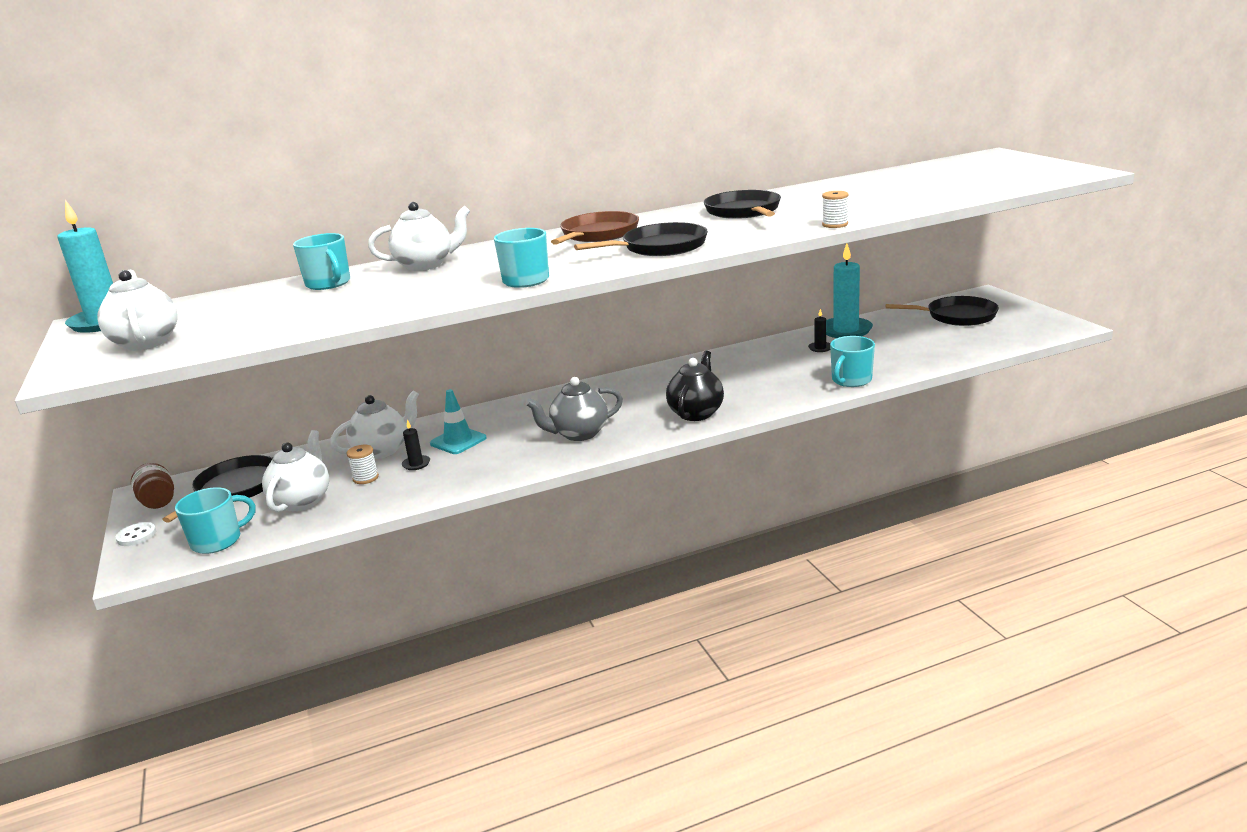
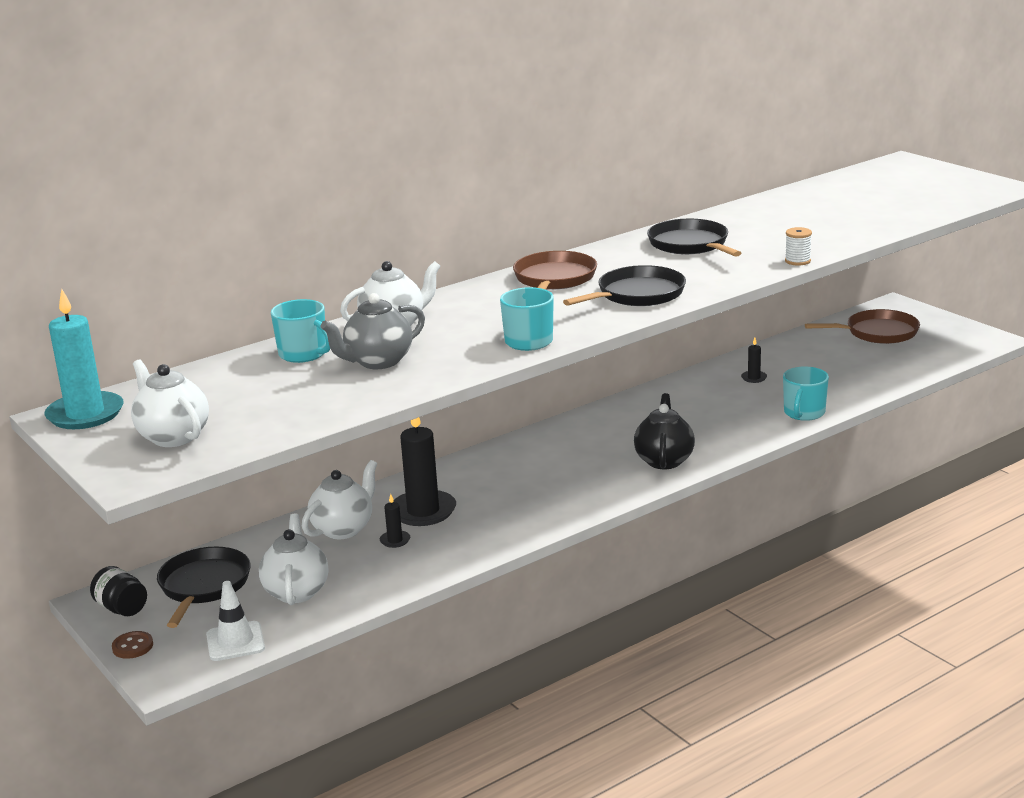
camera: 15 degrees left, 0 degrees up
white button [116,522,156,546] -> brown button [112,631,153,659]
brown jar [131,463,174,509] -> black jar [90,566,147,616]
turquoise mug [175,487,255,554] -> white traffic cone [206,581,265,661]
white spool [346,445,379,484] -> none
turquoise traffic cone [430,389,487,454] -> black candle [393,417,456,526]
grey teapot [526,377,623,441] -> grey teapot moved to [321,293,425,369]
turquoise candle [826,243,873,338] -> none
black pan [886,296,999,326] -> brown pan [805,309,920,344]

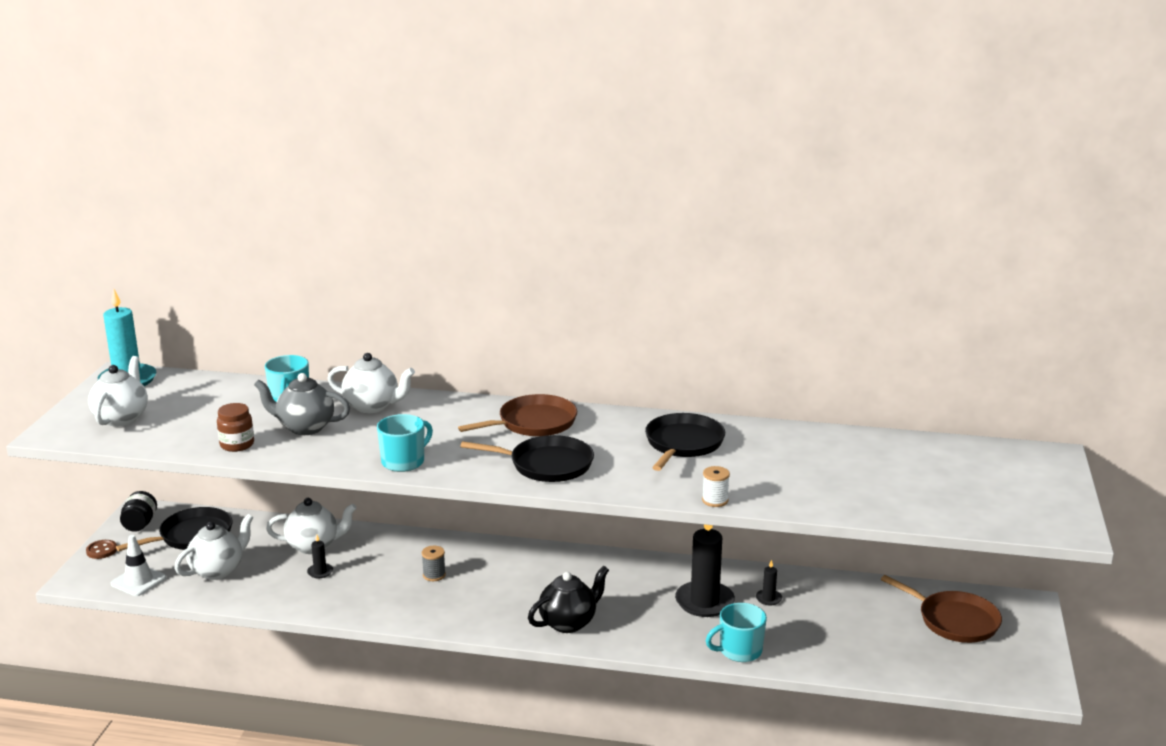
camera: 45 degrees right, 0 degrees up
black candle [393,417,456,526] -> black candle moved to [675,525,735,617]
none -> brown jar [217,403,254,452]
none -> grey spool [422,546,446,581]

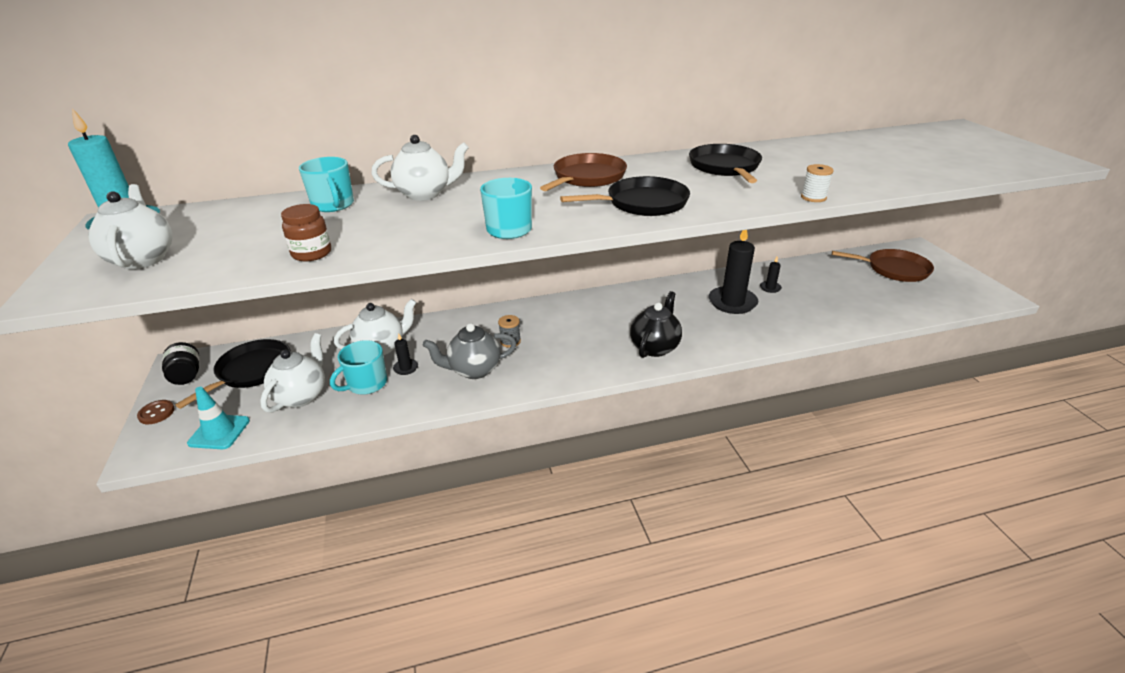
camera: 25 degrees left, 10 degrees up
white traffic cone [111,535,167,596] -> turquoise traffic cone [187,387,250,449]
grey teapot [254,373,350,435] -> grey teapot moved to [423,323,517,379]
turquoise mug [706,603,767,662] -> turquoise mug moved to [330,340,387,395]

